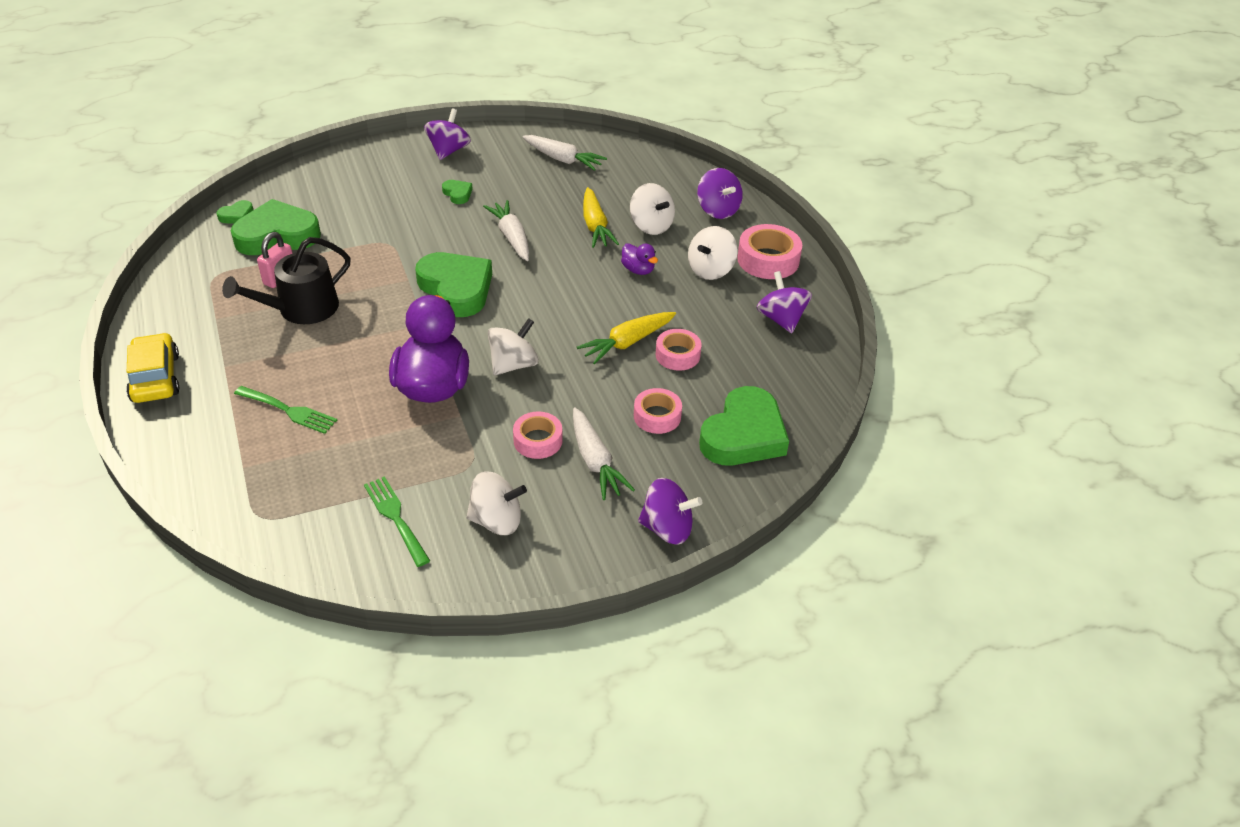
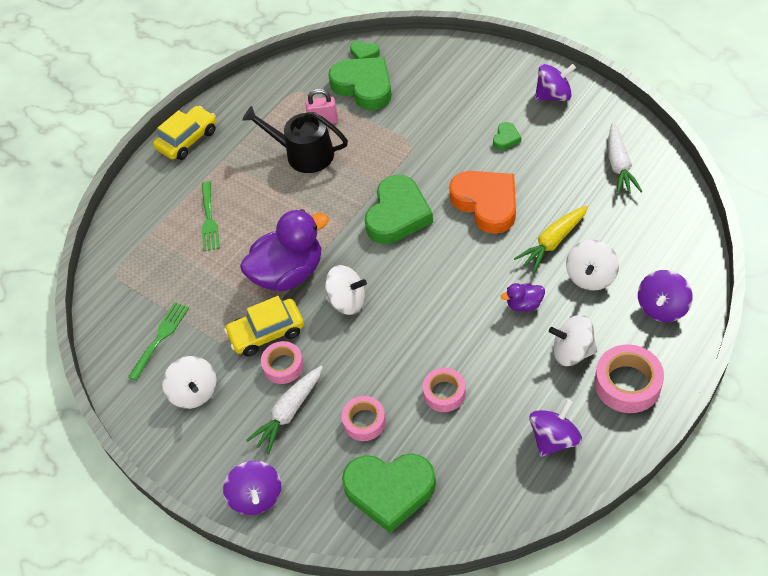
camera: 65 degrees right, 10 degrees up
white carrot [483,200,529,261] -> orange heart [449,171,516,234]
yellow carrot [577,312,676,364] -> none
purple duck [621,243,658,275] -> purple duck turned 60 degrees clockwise [501,283,545,312]
none -> yellow car [224,296,304,356]

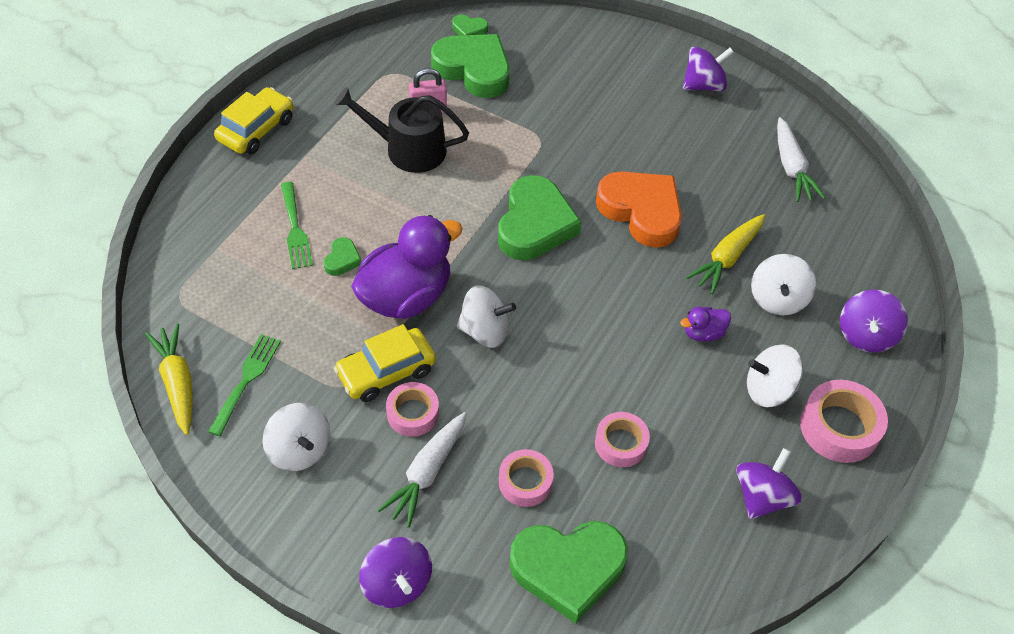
camera: 15 degrees left, 0 degrees up
green heart [493,122,521,150] -> green heart moved to [324,237,362,276]
none -> yellow carrot [145,323,193,435]

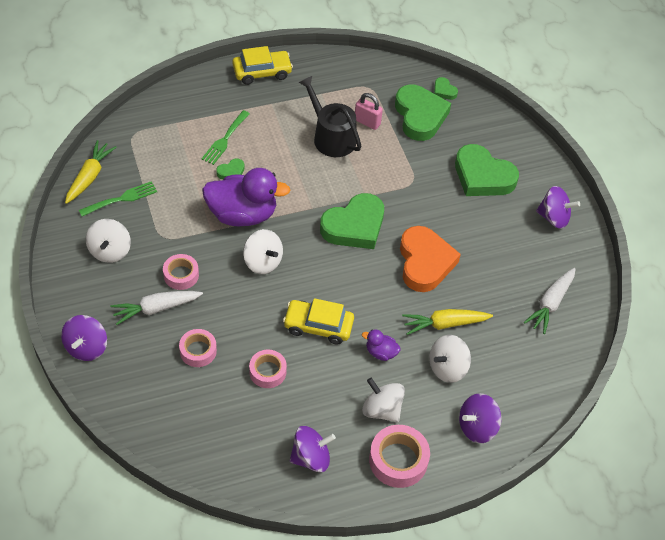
camera: 40 degrees right, 0 degrees up
yellow car [334,324,436,402] -> yellow car moved to [283,298,354,345]
green heart [509,521,628,624] -> green heart moved to [455,144,519,196]

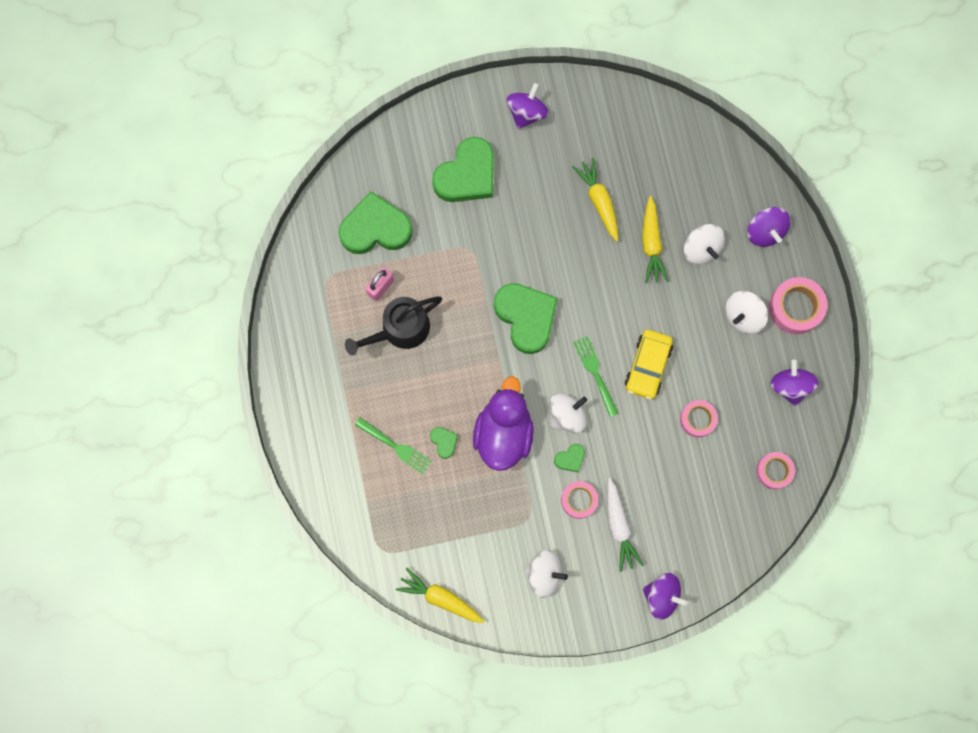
camera: 80 degrees left, 25 degrees up
green fork [79,181,157,216] -> green fork moved to [574,336,619,417]
pink tape [179,329,217,367] -> pink tape moved to [756,452,795,489]
yellow car [232,46,293,85] -> none
purple duck [362,330,401,361] -> none
orange heart [400,226,461,292] -> none
green heart [434,77,458,100] -> green heart moved to [554,444,585,472]
white carrot [524,268,576,334] -> none
none -> yellow carrot [572,158,618,242]

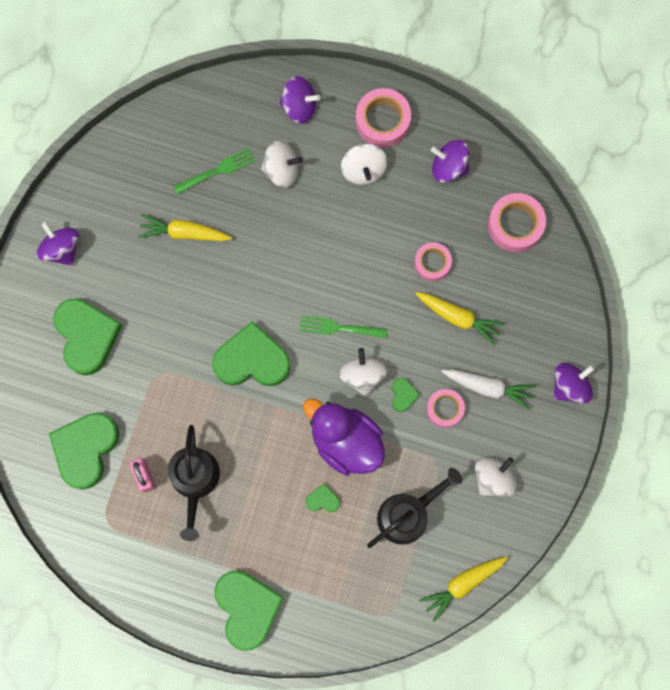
camera: 60 degrees left, 0 degrees up
green fork [355,417,432,474] -> green fork moved to [173,147,256,195]
yellow car [625,330,673,400] -> none
yellow carrot [642,196,669,283] -> yellow carrot moved to [415,292,505,346]
pink tape [756,452,795,489] -> pink tape [488,193,546,252], size x1.52
none -> green heart [214,571,284,651]
none -> black watering can [367,468,463,548]

